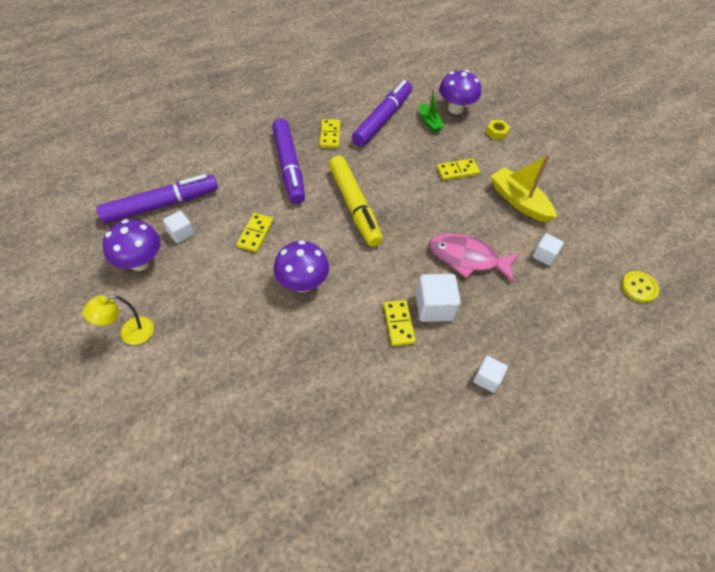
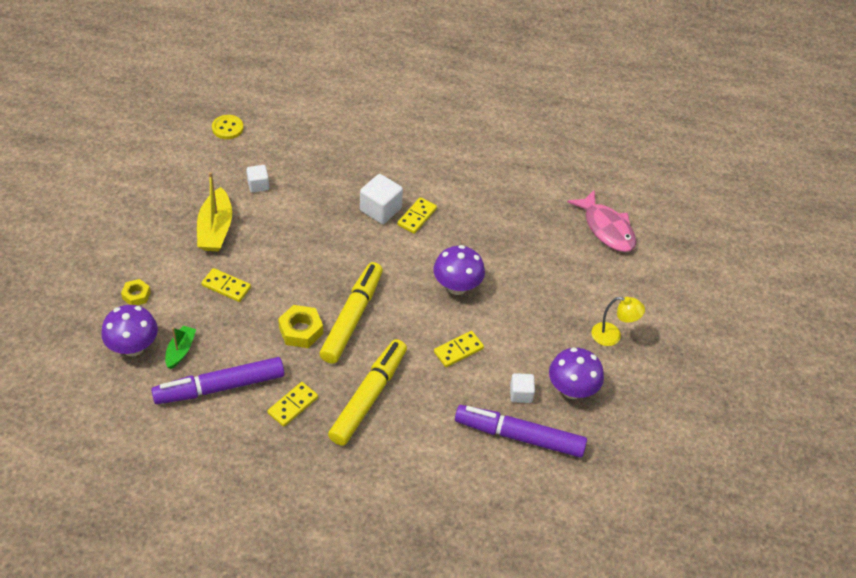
camera: 140 degrees left, 5 degrees down
purple marker [272,119,305,204] -> yellow marker [328,339,407,446]
pink fish [429,233,520,283] -> pink fish moved to [567,189,636,252]
white cube [473,356,508,393] -> none
none -> yellow nut [278,305,323,348]

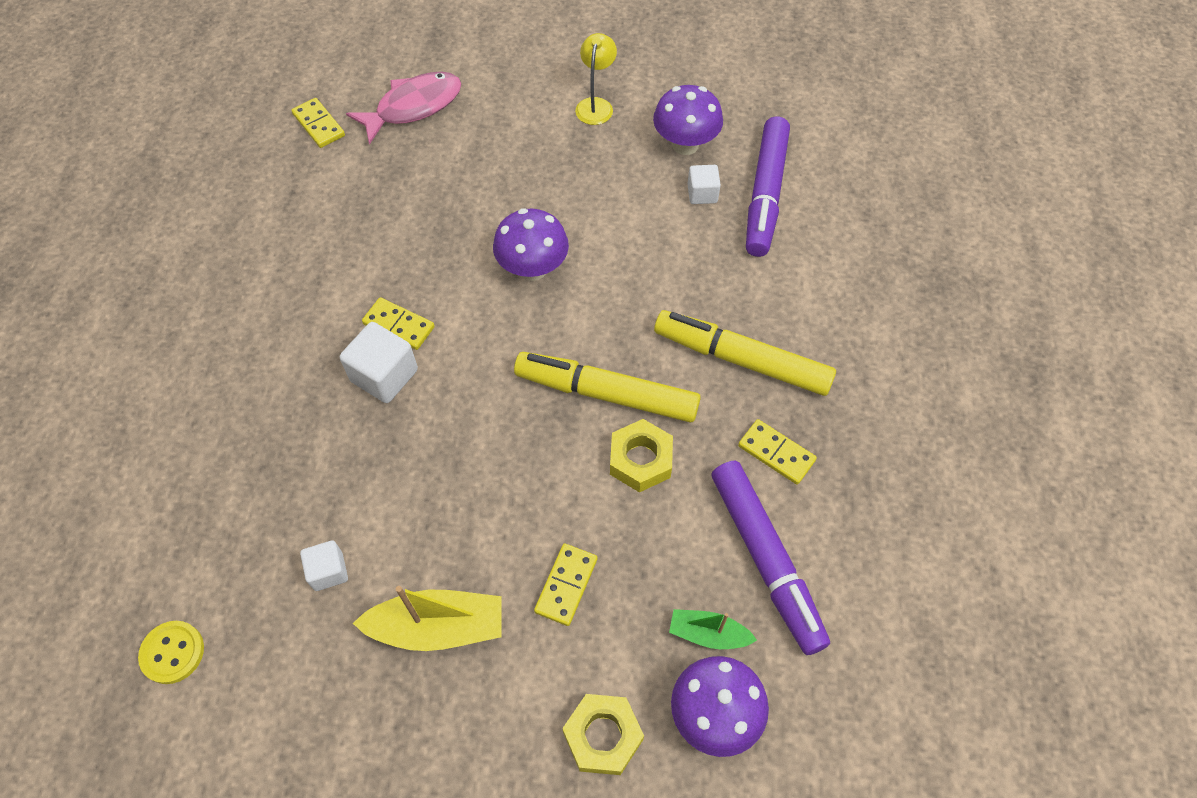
camera: 90 degrees left, 10 degrees up
yellow nut [121,279,151,305] -> yellow nut [562,694,644,775], size x1.57
yellow domino [434,331,484,367] -> yellow domino moved to [292,98,345,148]

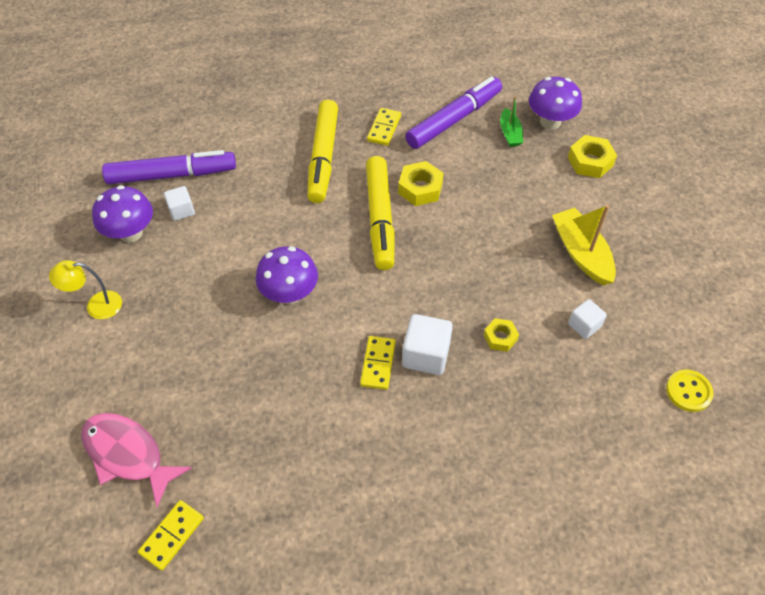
camera: 110 degrees left, 5 degrees down
yellow domino [534,543,597,626] -> none
none -> yellow nut [484,318,519,352]

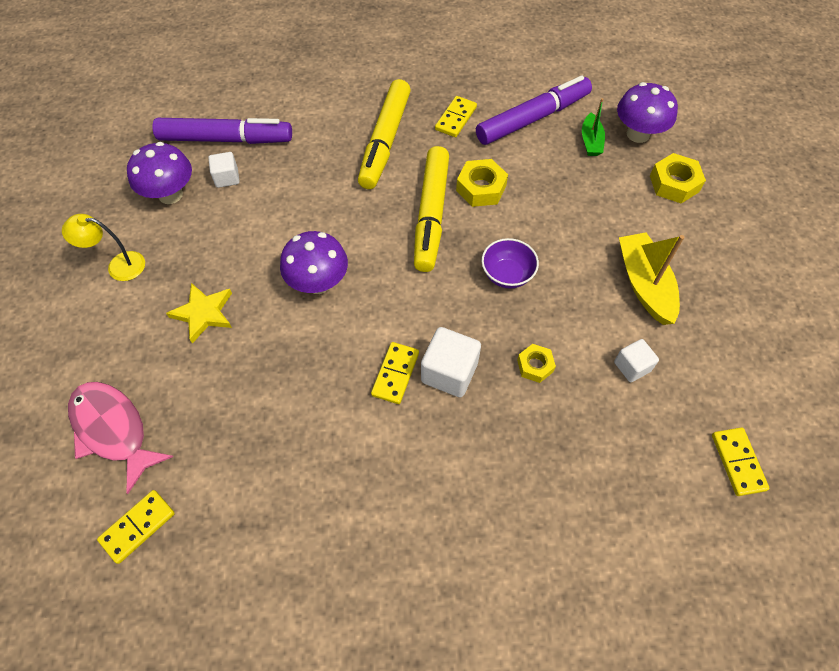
camera: 10 degrees right, 5 degrees up
yellow button [666,370,713,412] -> yellow domino [712,427,770,496]
none -> yellow star [166,283,232,344]
none -> purple bowl [482,238,539,288]

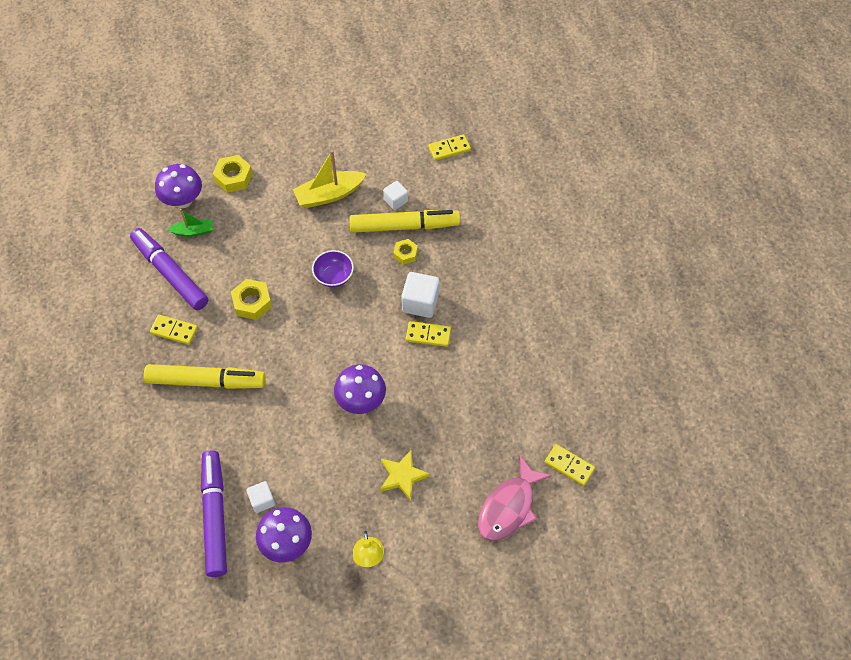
camera: 100 degrees left, 0 degrees up
yellow marker [414,146,449,272] -> yellow marker moved to [349,210,460,233]

